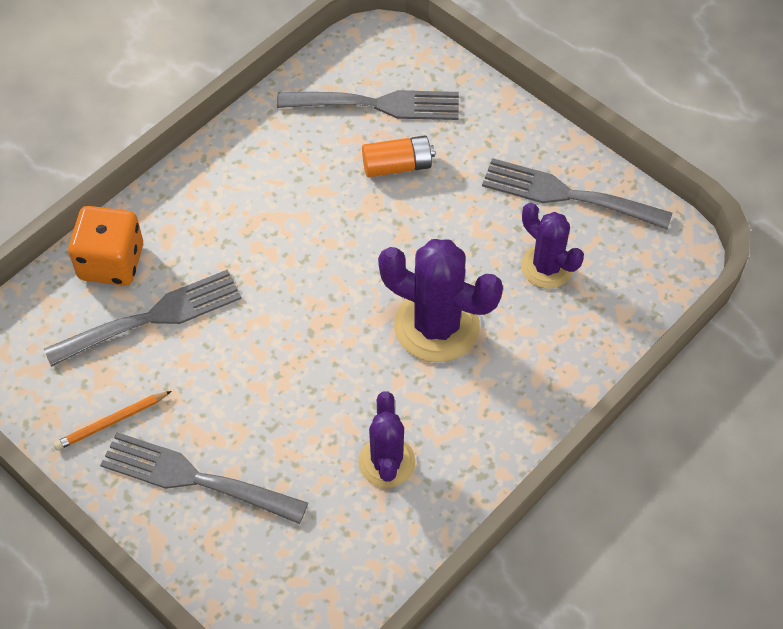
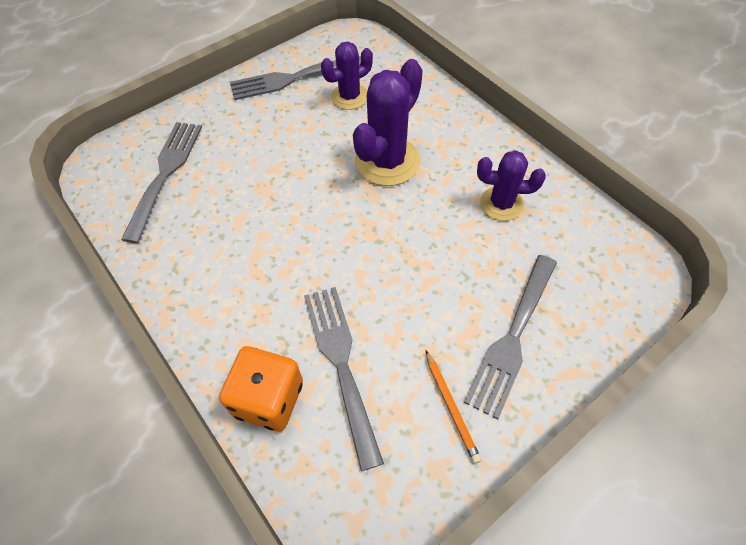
camera: 80 degrees left, 0 degrees up
orange battery [362,136,435,177] -> none
grey fork [482,158,672,229] -> grey fork turned 45 degrees clockwise [230,56,361,100]

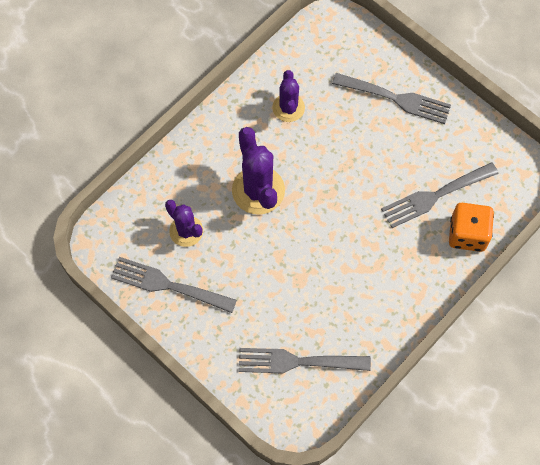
camera: 100 degrees left, 10 degrees up
grey fork [230,56,361,100] -> grey fork turned 135 degrees clockwise [111,257,237,313]
purple cactus [353,59,423,186] -> purple cactus turned 45 degrees clockwise [232,127,285,215]
orange pencil [425,350,481,464] -> none

